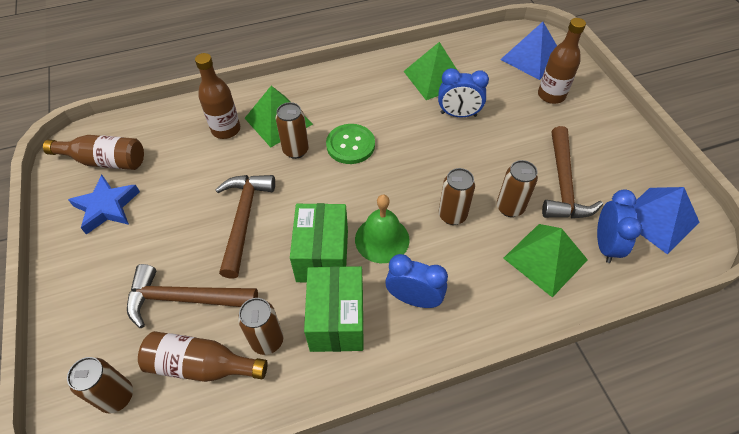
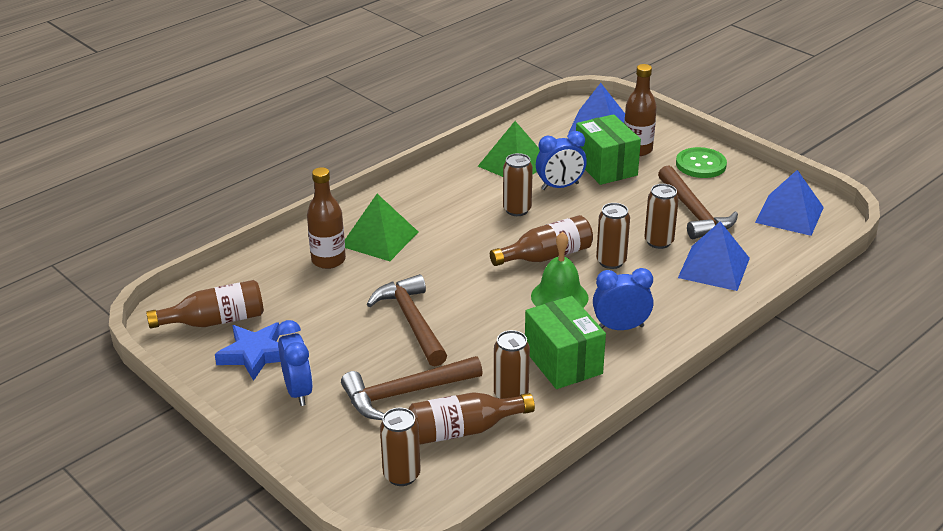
camera: 25 degrees left, 20 degrees down
brown can [275,102,309,159] -> brown can moved to [503,153,533,216]
green box [290,203,348,282] -> green box moved to [576,114,641,185]
green button [326,124,375,164] -> green button moved to [676,147,727,178]
green pyramid [503,224,588,297] -> blue pyramid [678,221,750,291]
blue clock [597,189,642,263] -> blue clock moved to [277,320,313,406]
none -> brown bottle [490,215,593,266]

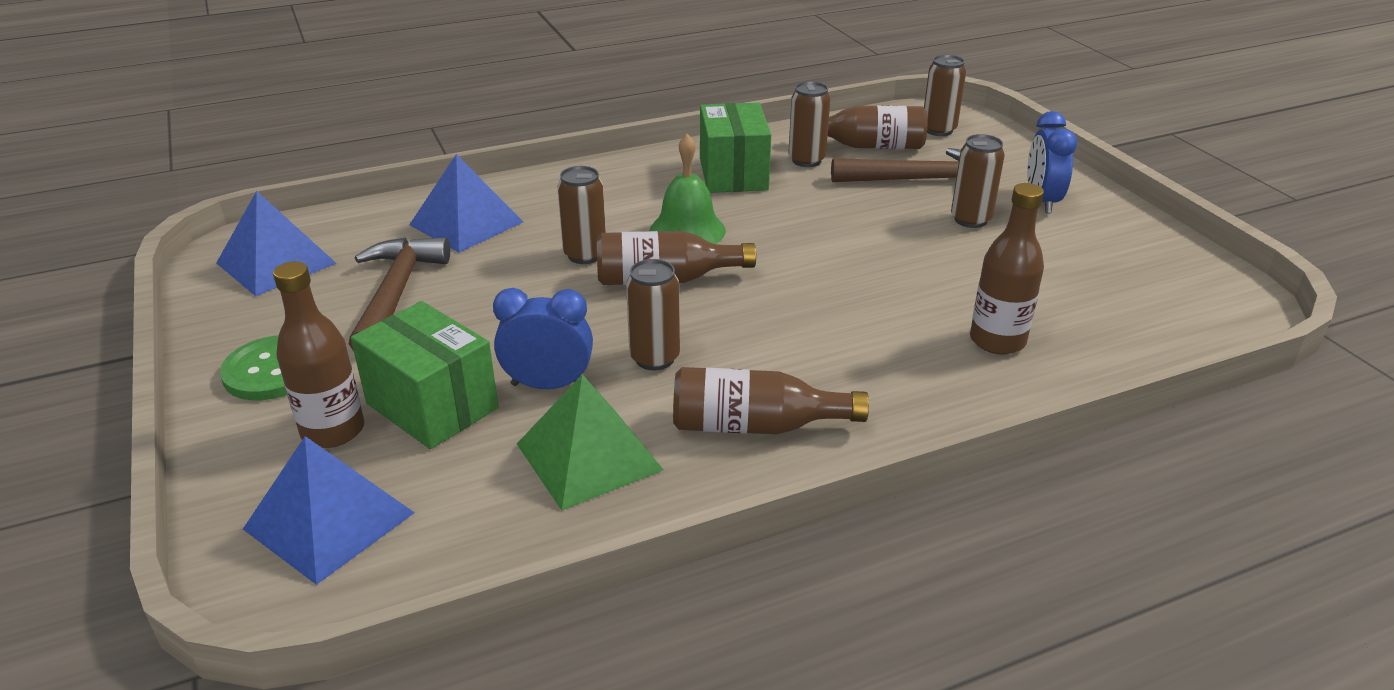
camera: 160 degrees left, 0 degrees up
brown bottle [146,280,264,329] -> brown bottle moved to [673,367,869,434]
blue star [215,322,280,381] -> none
green pyramid [345,194,418,261] -> none
brown hammer [367,274,447,366] -> none
green box [576,114,641,185] -> green box turned 45 degrees counterclockwise [351,301,499,449]
blue clock [593,268,654,330] -> none
brown can [644,184,679,249] -> brown can moved to [951,134,1005,228]

